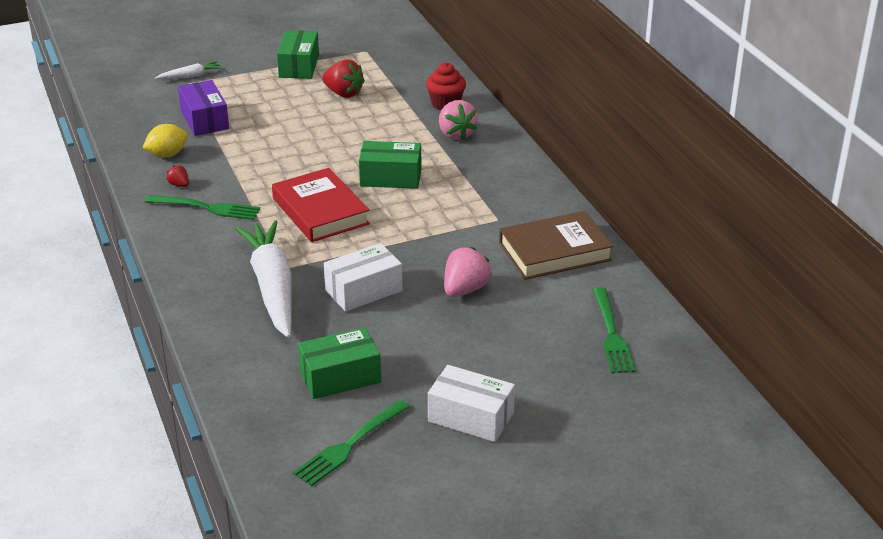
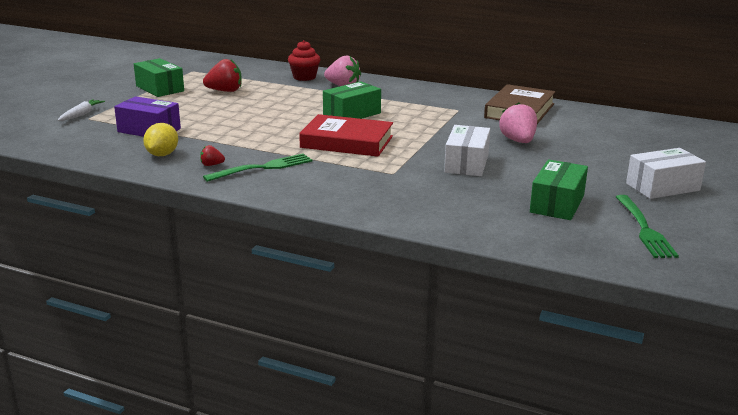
camera: 45 degrees left, 10 degrees down
white carrot [235,220,292,338] -> none
green fork [593,287,635,373] -> none

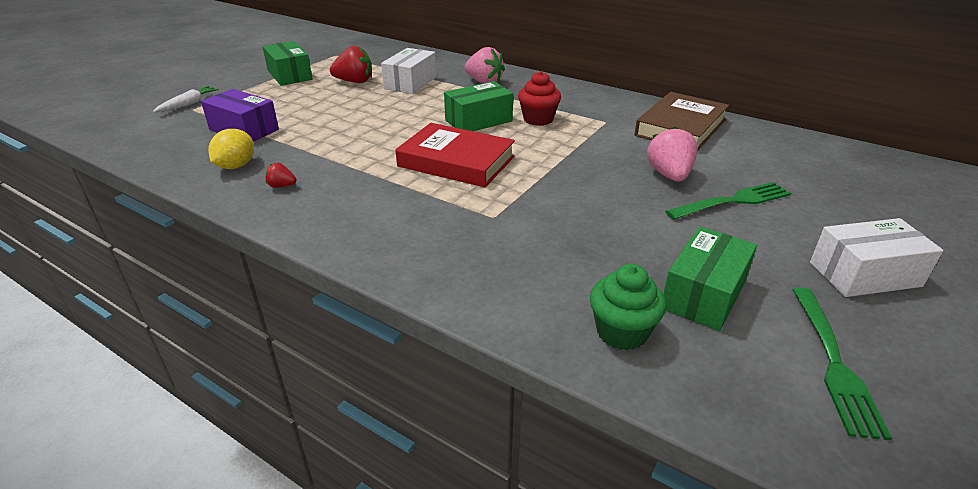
camera: 10 degrees right, 10 degrees up
green fork [203,154,312,182] -> green fork moved to [665,182,791,220]
red cupcake [288,40,321,81] -> red cupcake moved to [518,71,561,126]
white box [444,125,490,176] -> white box moved to [381,48,437,94]
none -> green cupcake [590,264,666,350]

